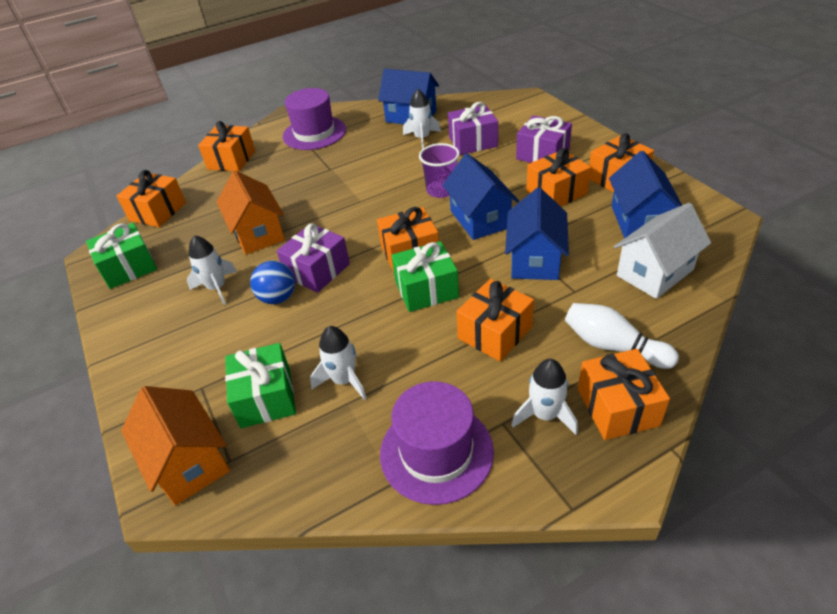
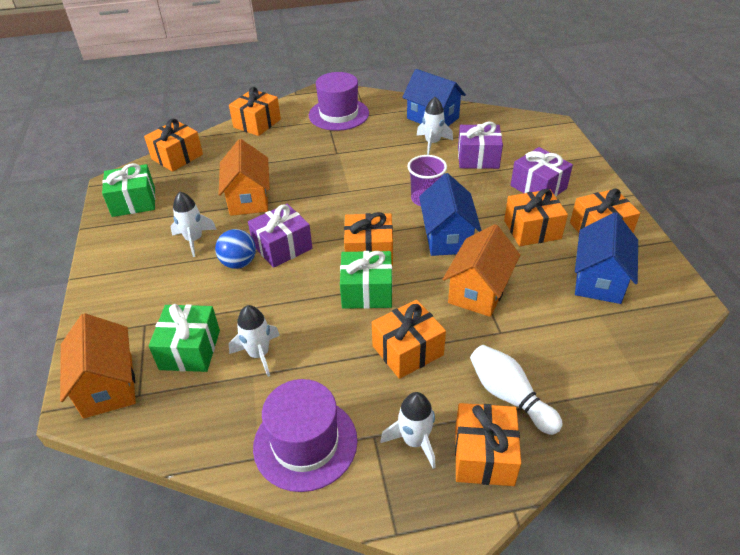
camera: 15 degrees right, 0 degrees up
blue house [505,187,569,280] -> orange house [443,224,520,317]
white house [614,203,711,299] -> none

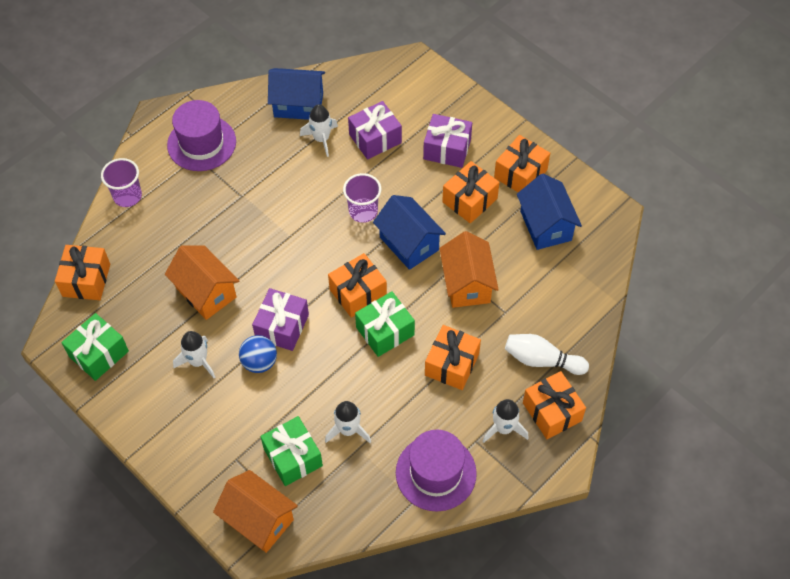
camera: 35 degrees left, 15 degrees up
orange gift [229,87,281,136] -> purple cup [101,158,142,207]

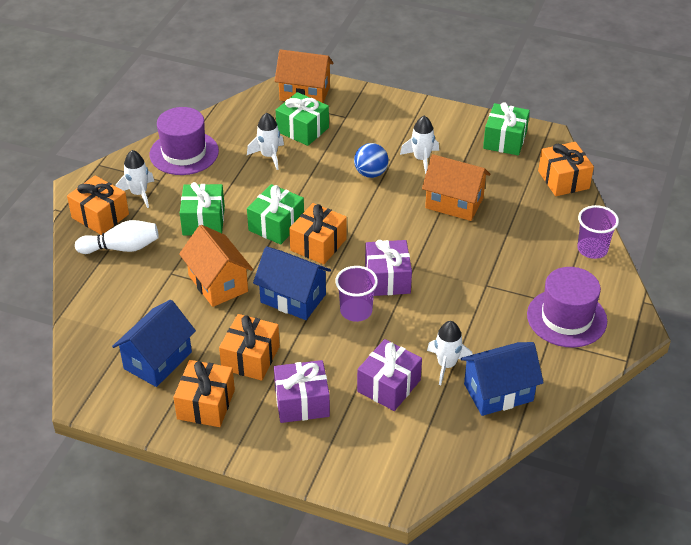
camera: 155 degrees right, 15 degrees down
purple gift [252,288,309,351] -> purple gift moved to [365,240,412,296]
orange gift [425,325,481,390] -> green gift [180,182,225,235]
blue house [517,174,582,250] -> blue house turned 75 degrees clockwise [112,300,196,387]

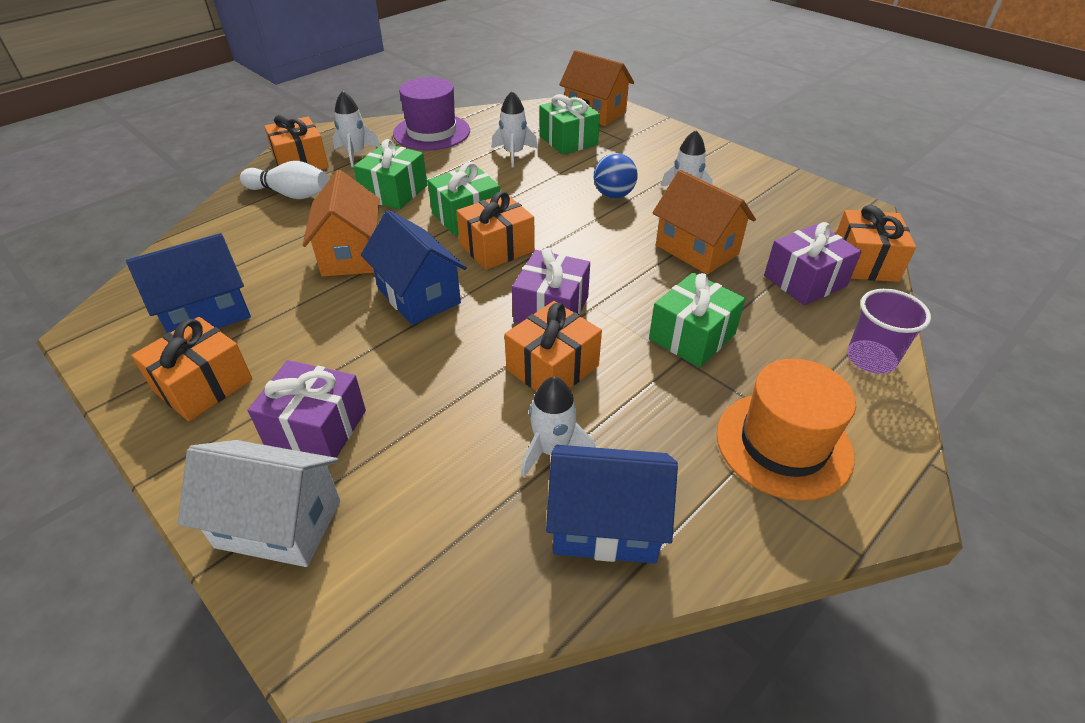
camera: 25 degrees right, 0 degrees up
orange gift [219,314,280,381] -> orange gift moved to [504,301,602,391]
purple cup [335,266,378,322] -> none
purple gift [357,339,422,411] -> purple gift moved to [764,222,862,305]
green gift [483,102,530,156] -> green gift moved to [649,273,745,368]
purple hat [527,267,607,348] -> orange hat [716,359,856,501]
none -> white house [178,440,341,567]

